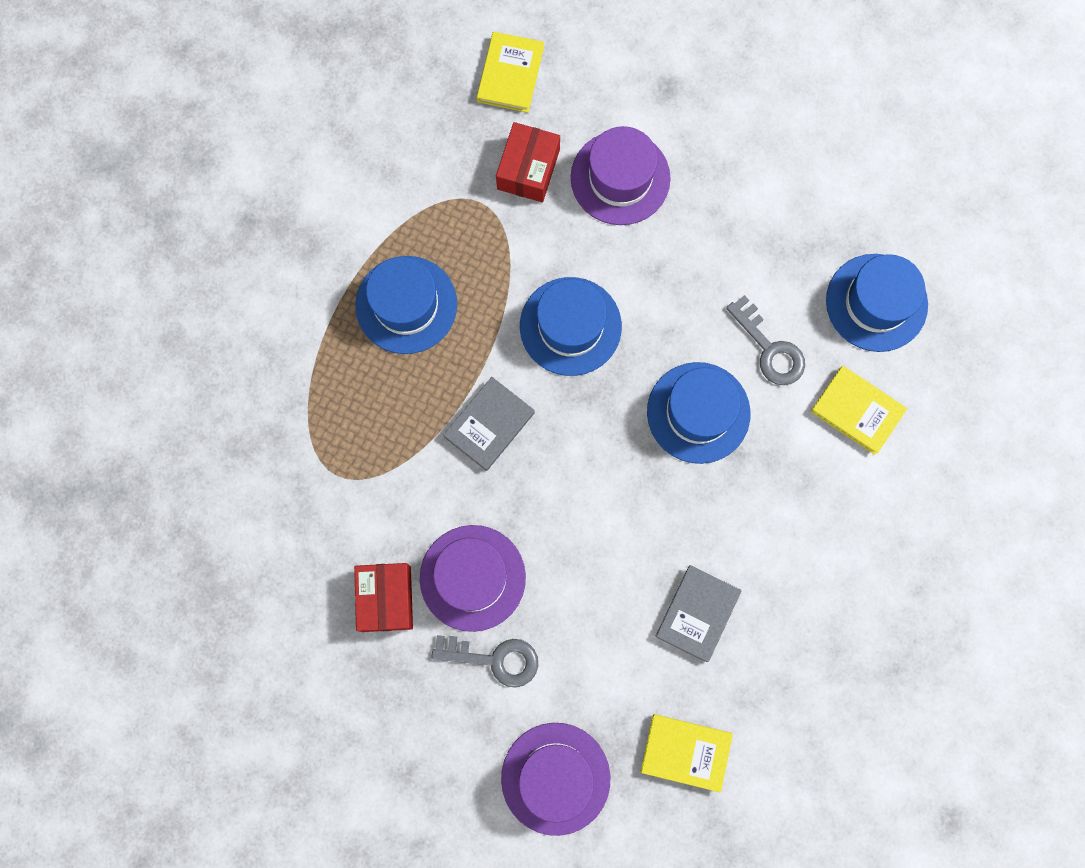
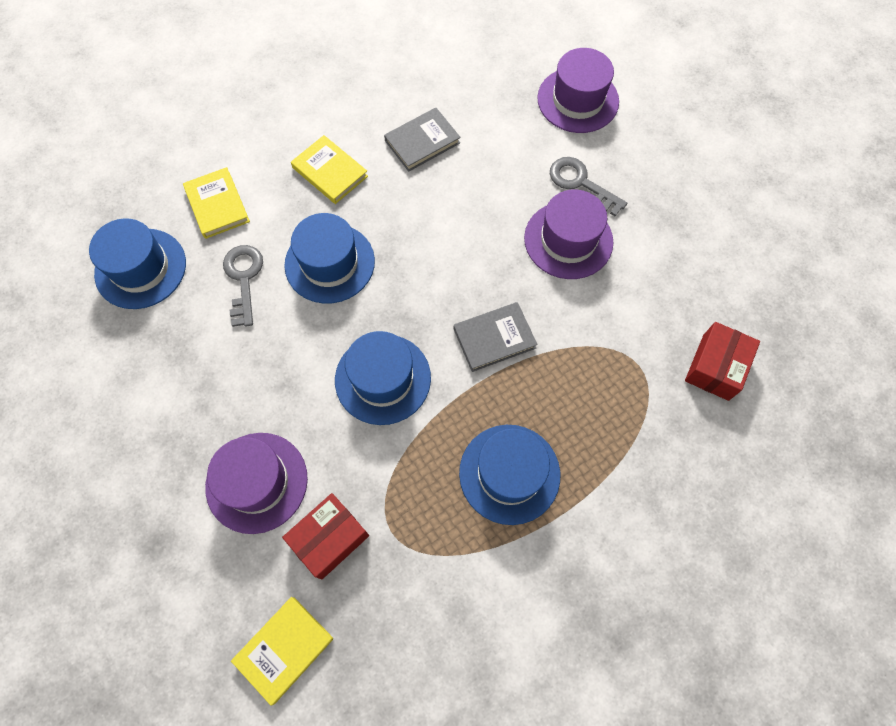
camera: 150 degrees left, 10 degrees down
red box [354,563,413,632] -> red box moved to [685,322,760,401]
yellow book [641,714,733,792] -> yellow book moved to [291,135,368,204]

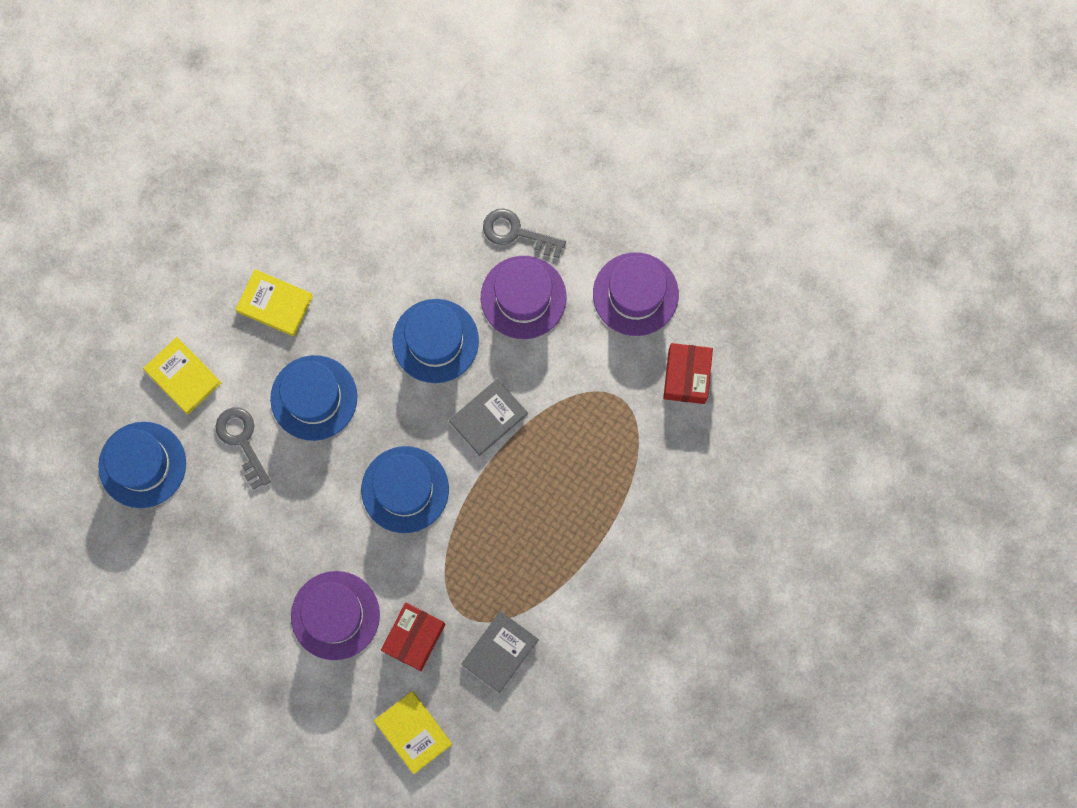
camera: 20 degrees left, 10 degrees up
yellow book [231,597,333,706] -> yellow book turned 60 degrees counterclockwise [374,691,452,774]
grey book [384,108,461,172] -> grey book moved to [461,611,539,693]
blue hat [459,425,560,525] -> blue hat moved to [392,299,479,383]
purple hat [537,48,619,133] -> purple hat moved to [593,252,679,336]

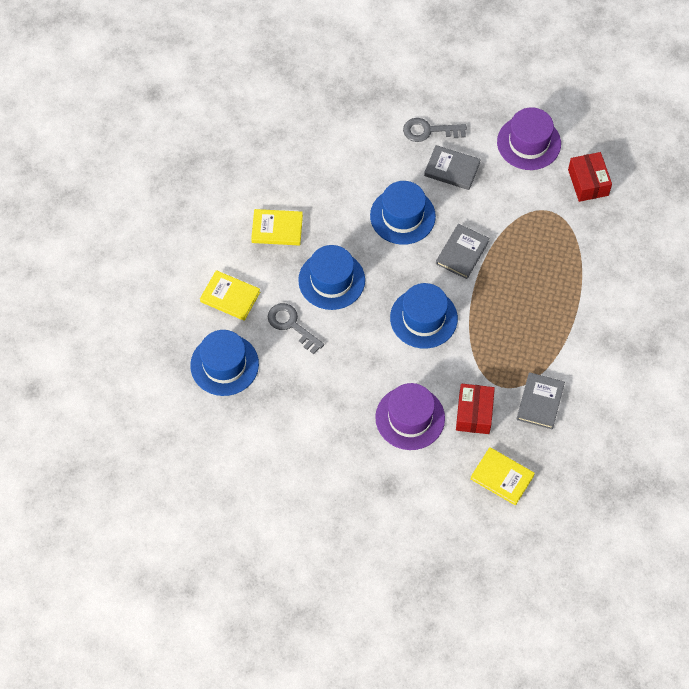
camera: 20 degrees left, 15 degrees down
purple hat [481,256,567,339] -> grey book [424,145,481,190]

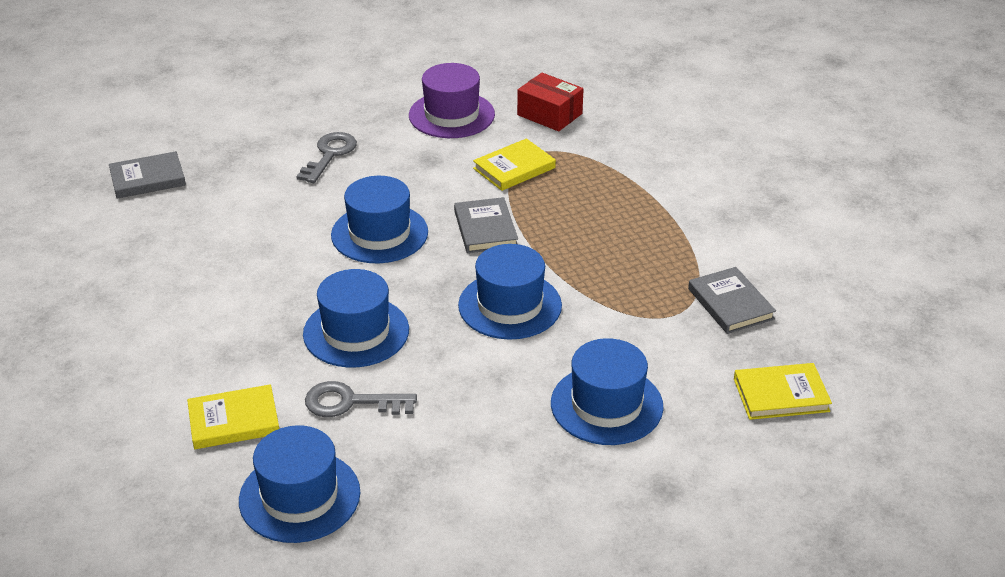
camera: 40 degrees left, 25 degrees down
yellow book [251,209,303,245] -> yellow book moved to [473,138,556,191]
purple hat [375,383,445,450] -> blue hat [551,338,664,445]
grey key [403,118,467,142] -> grey key turned 150 degrees clockwise [296,132,357,183]
grey book [424,145,481,190] -> grey book moved to [109,151,186,199]
red box [456,384,495,434] -> none

